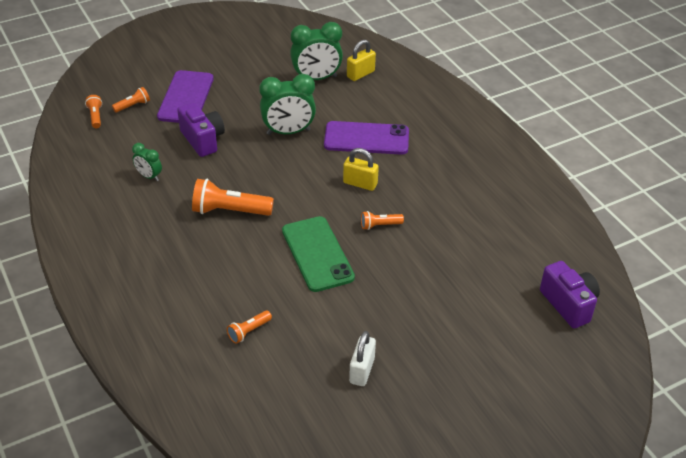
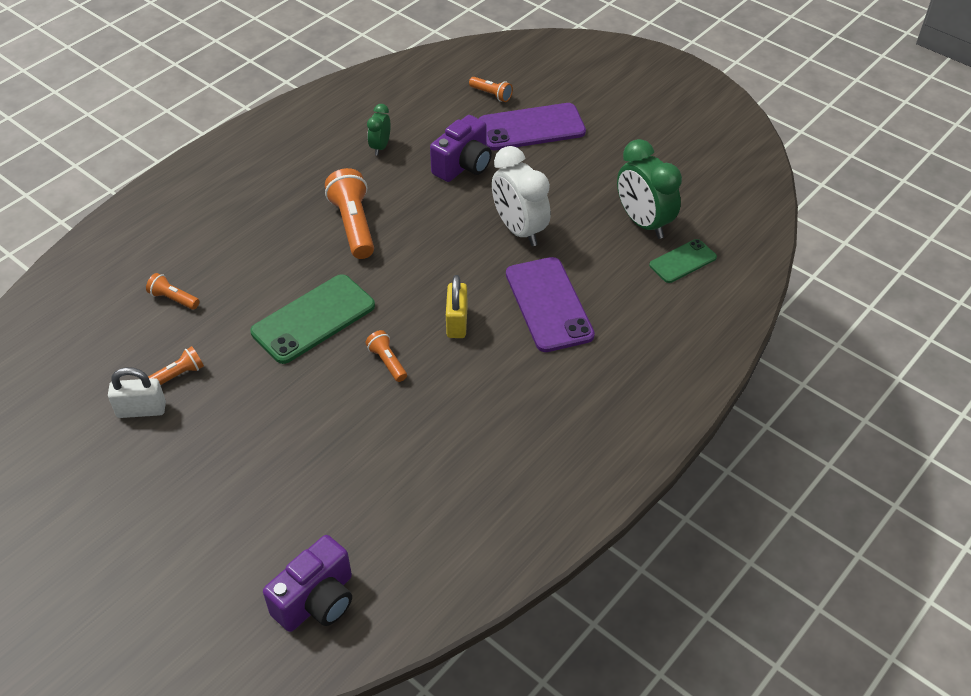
camera: 70 degrees right, 5 degrees up
orange flashlight [85,95,102,128] -> orange flashlight moved to [148,346,204,385]
green clock [259,74,316,135] -> white clock [492,146,551,246]
yellow padlock [347,40,376,81] -> green phone [649,239,717,283]

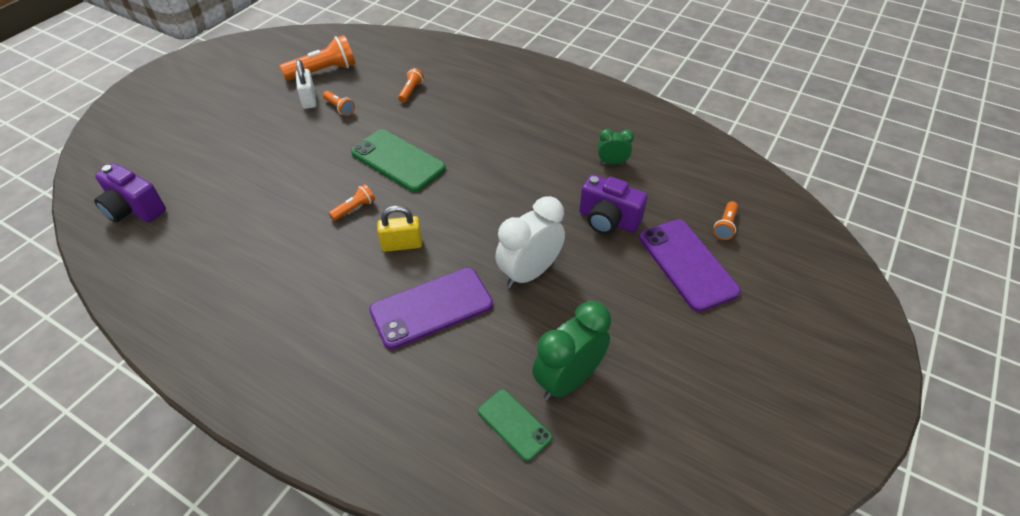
camera: 80 degrees right, 0 degrees up
orange flashlight [325,168,374,259] -> orange flashlight moved to [280,35,356,81]

